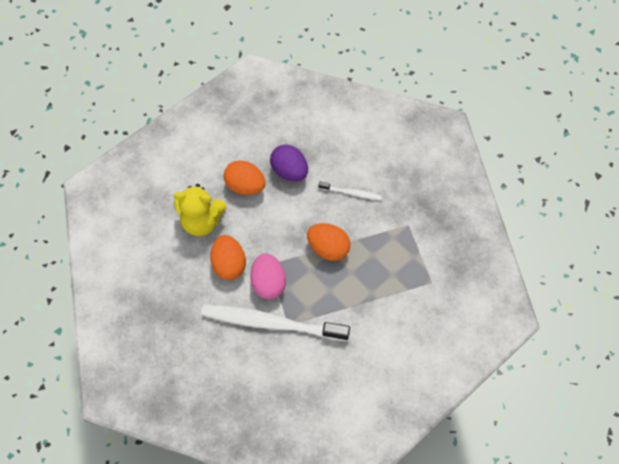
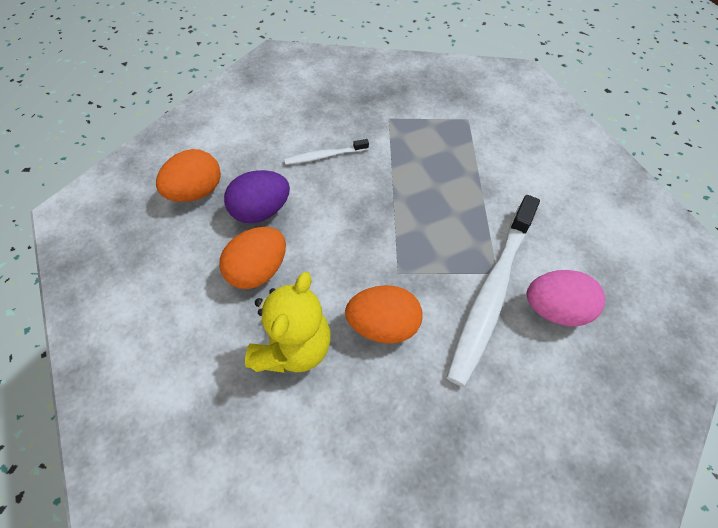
camera: 75 degrees left, 5 degrees down
pink egg [251,253,286,300] -> pink egg moved to [527,270,605,327]
orange egg [307,223,350,261] -> orange egg moved to [156,149,221,202]
white toothbrush [319,182,382,200] -> white toothbrush turned 135 degrees counterclockwise [284,139,369,165]

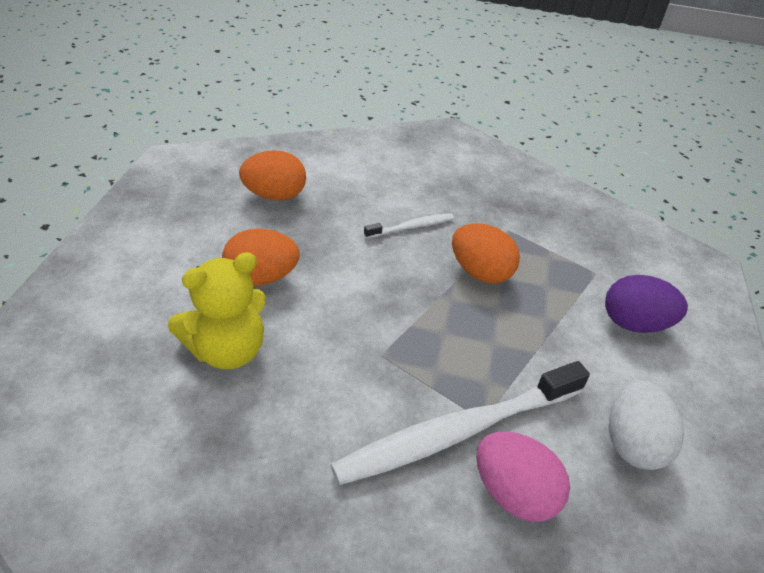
camera: 35 degrees right, 15 degrees down
purple egg [224,170,290,223] -> purple egg moved to [605,275,688,333]
white toothbrush [284,139,369,165] -> white toothbrush turned 135 degrees clockwise [364,213,454,239]
orange egg [345,285,423,344] -> orange egg moved to [452,223,520,284]
none -> white egg [609,381,684,470]

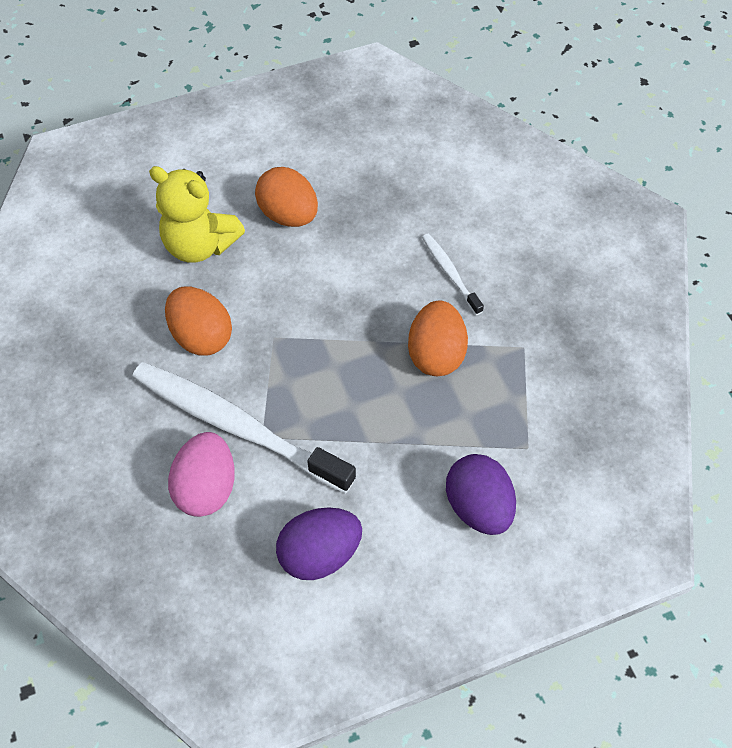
camera: 60 degrees right, 15 degrees up
orange egg [239,150,306,201] -> orange egg moved to [165,287,232,356]
white toothbrush [364,213,454,239] -> white toothbrush turned 150 degrees counterclockwise [422,234,484,315]
white egg [609,381,684,470] -> purple egg [276,507,362,580]

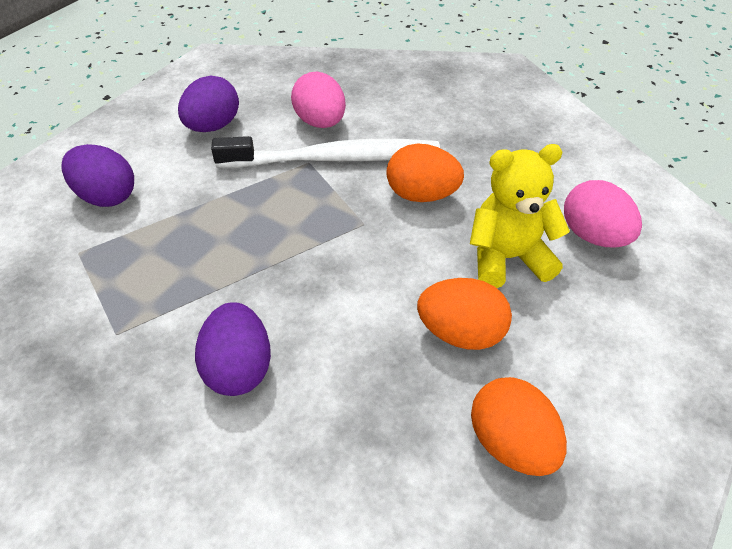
camera: 145 degrees right, 10 degrees down
orange egg [408,300,468,376] -> orange egg moved to [471,377,567,476]
white toothbrush [422,234,484,315] -> purple egg [195,302,271,396]
none -> pink egg [564,180,642,247]

